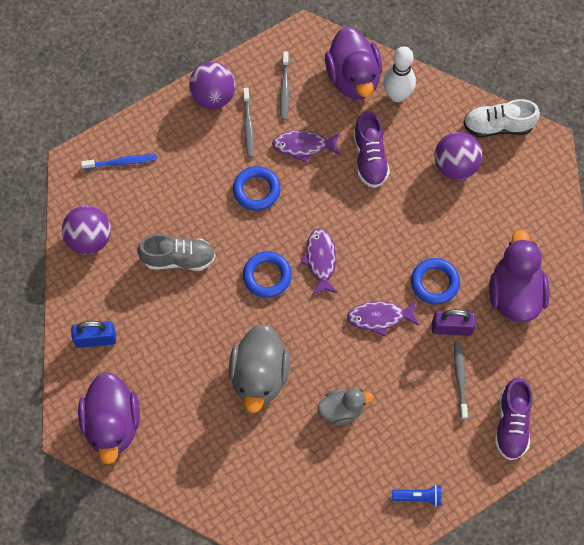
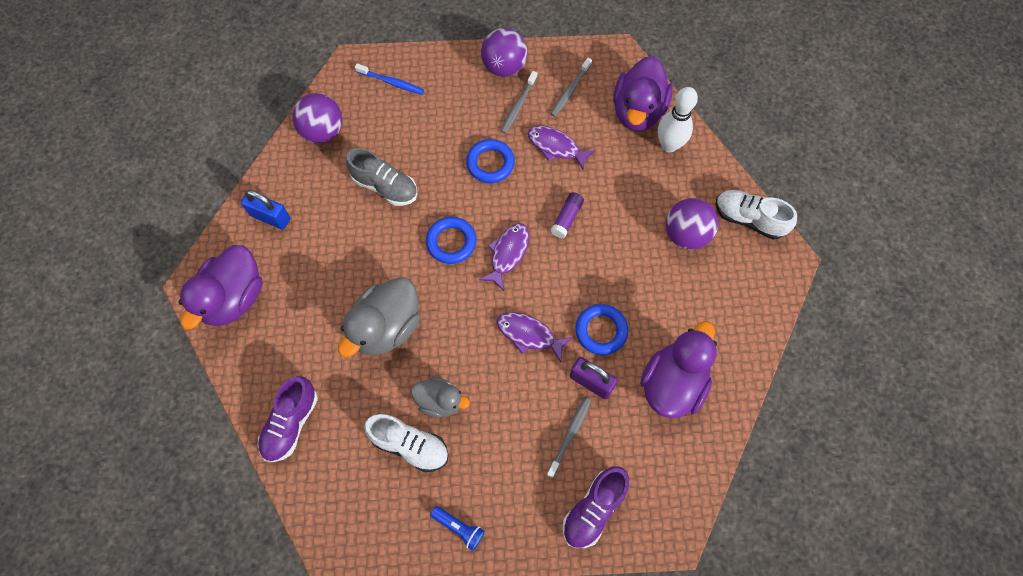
camera: 30 degrees right, 0 degrees up
purple shoe [354,111,390,188] -> purple shoe moved to [258,376,318,462]
none -> white shoe [364,414,448,472]
none -> purple glue stick [550,192,584,238]

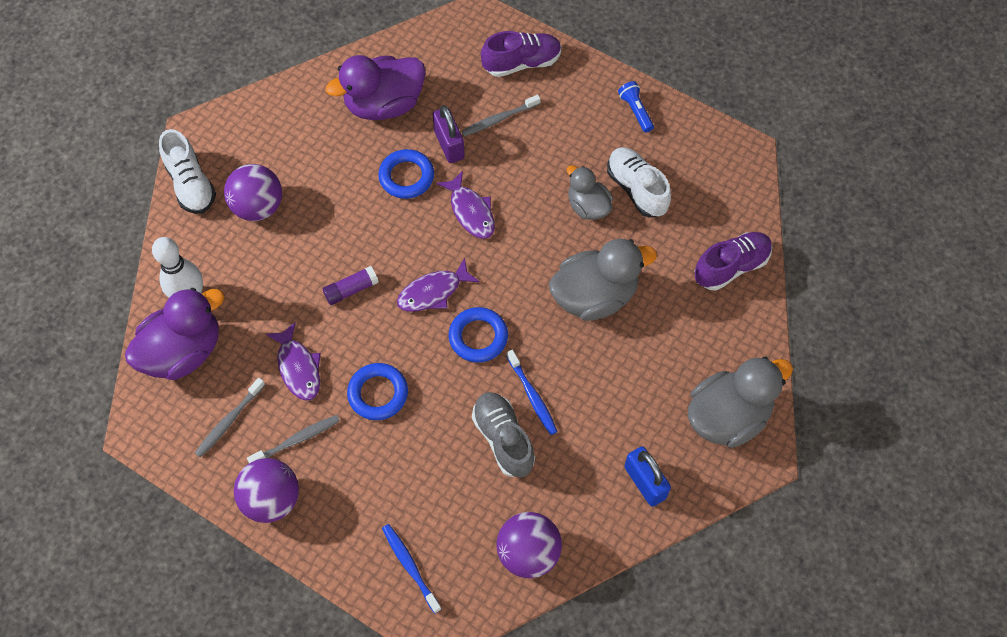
camera: 145 degrees left, 5 degrees down
purple duck [179,245,263,329] -> grey duck [688,357,793,448]
grey toothbrush [550,58,592,117] -> grey toothbrush turned 150 degrees clockwise [195,378,265,458]
none -> blue toothbrush [506,349,558,435]

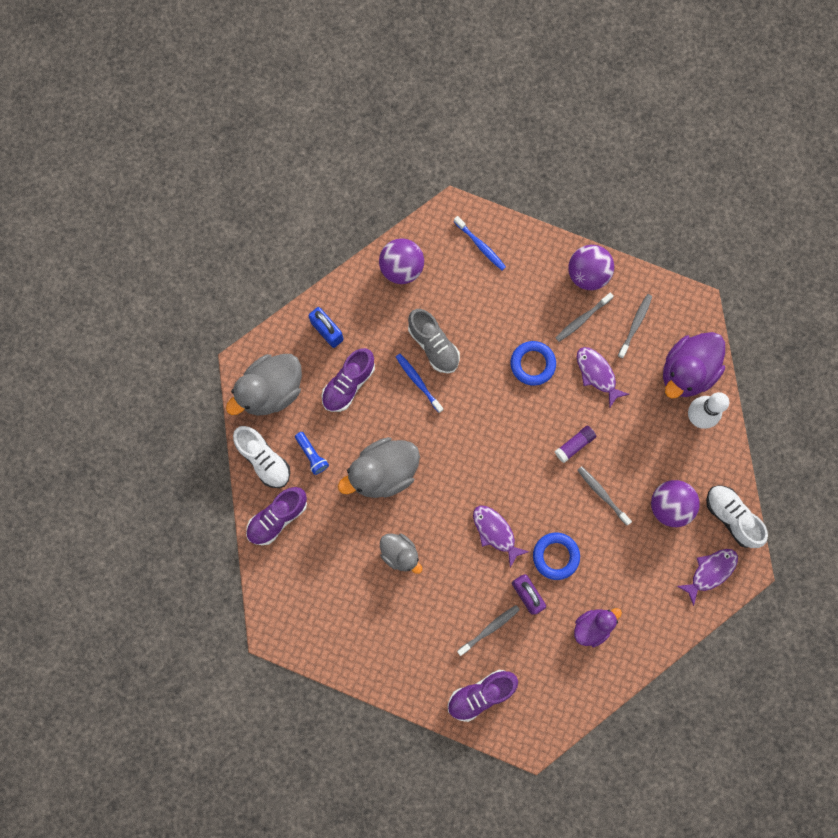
camera: 170 degrees right, 15 degrees up
purple duck [326,55,426,120] -> purple duck [574,608,622,647], size x0.59
purple fish [397,258,480,312] -> purple fish moved to [677,549,738,606]
blue ring [449,307,508,363] -> none
white shoe [607,147,671,217] -> white shoe moved to [233,426,290,488]
blue flashlight [618,81,654,132] -> blue flashlight moved to [295,432,329,475]
none -> purple shoe [321,348,375,412]
none -> grey toothbrush [578,466,632,526]

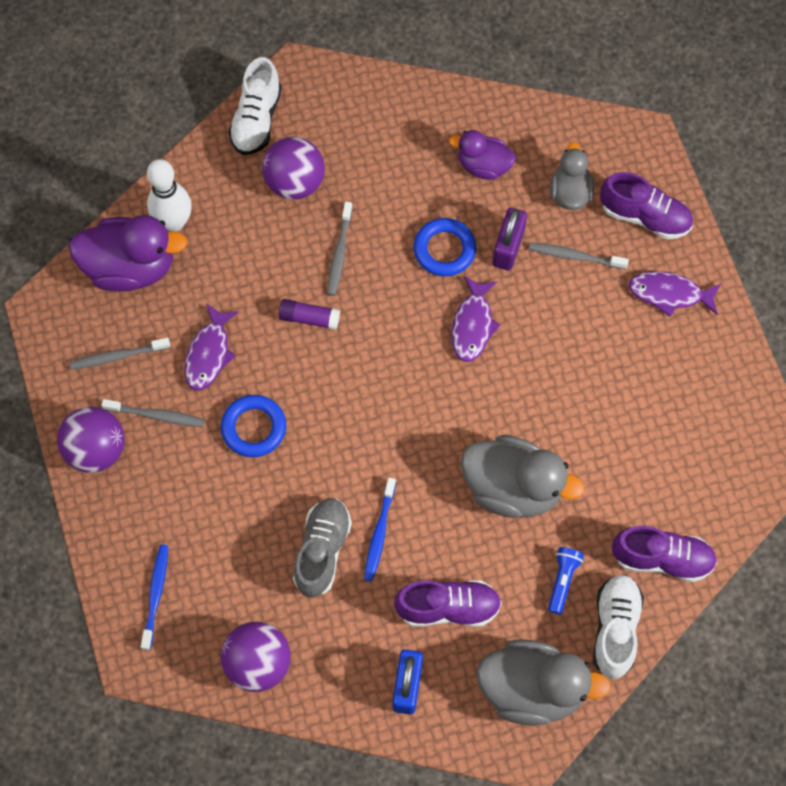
camera: 130 degrees left, 10 degrees down
grey duck [380,533,422,574] -> grey duck moved to [550,142,594,210]
purple fish [677,549,738,606] -> purple fish moved to [628,271,722,317]

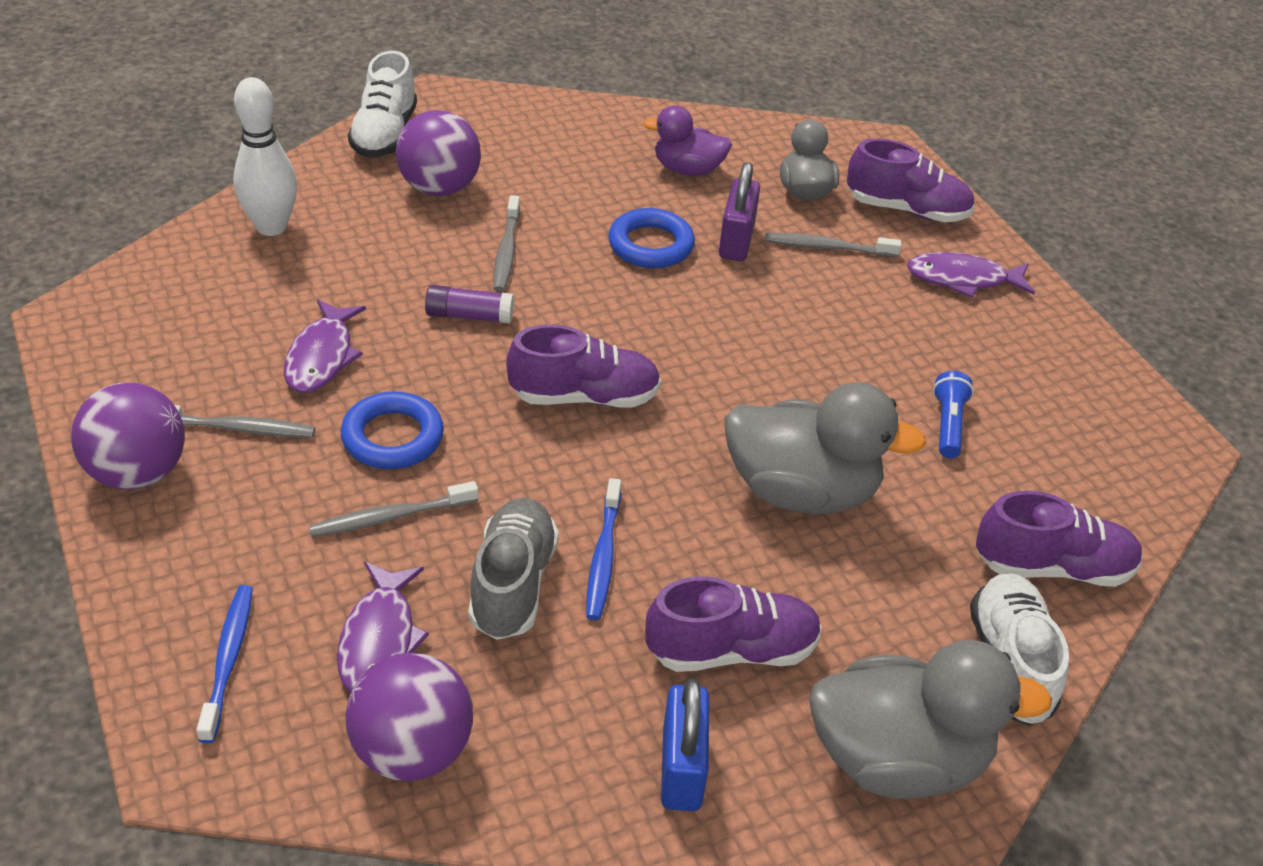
camera: 10 degrees left, 25 degrees down
purple duck [68,215,188,292] -> none
grey toothbrush [69,338,170,370] -> grey toothbrush moved to [309,481,478,537]
purple fish [451,276,501,362] -> purple fish moved to [337,562,429,693]
blue flashlight [548,547,584,614] -> blue flashlight moved to [933,371,974,458]
none -> purple shoe [506,325,661,408]

